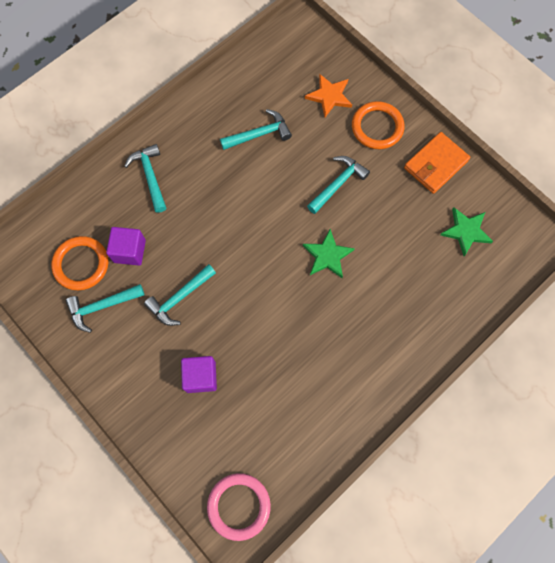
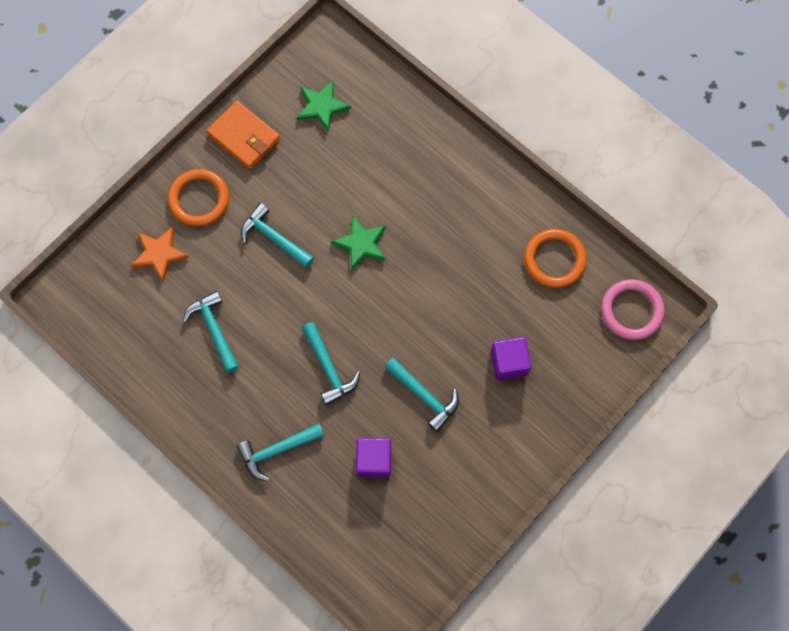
camera: 95 degrees left, 0 degrees up
orange ring [51,236,108,290] -> orange ring moved to [524,229,587,288]
turquoise hammer [65,284,144,333] -> turquoise hammer moved to [302,322,360,405]

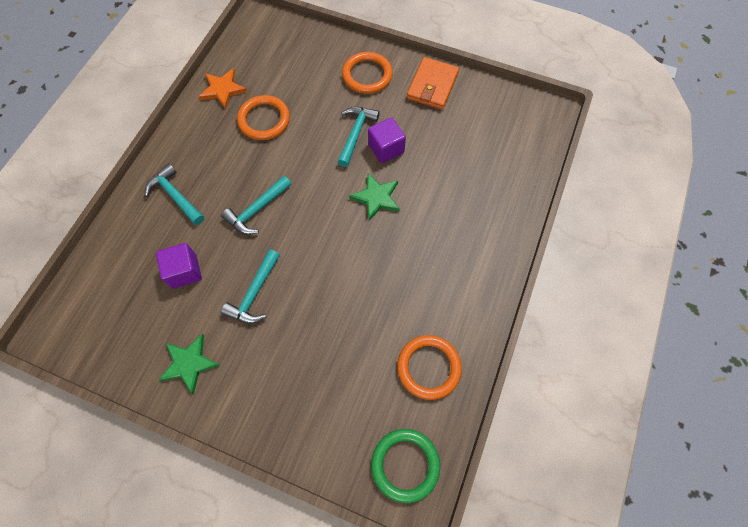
camera: 70 degrees right, 5 degrees down
orange star [131,227,189,282] -> orange star moved to [198,68,247,109]
turquoise hammer [183,291,239,373] -> orange ring [237,95,290,140]
green star [297,80,351,132] -> green star moved to [159,334,219,394]
purple cube [491,337,531,380] -> purple cube moved to [368,117,406,163]
pink ring [601,279,665,340] -> green ring [371,429,440,503]

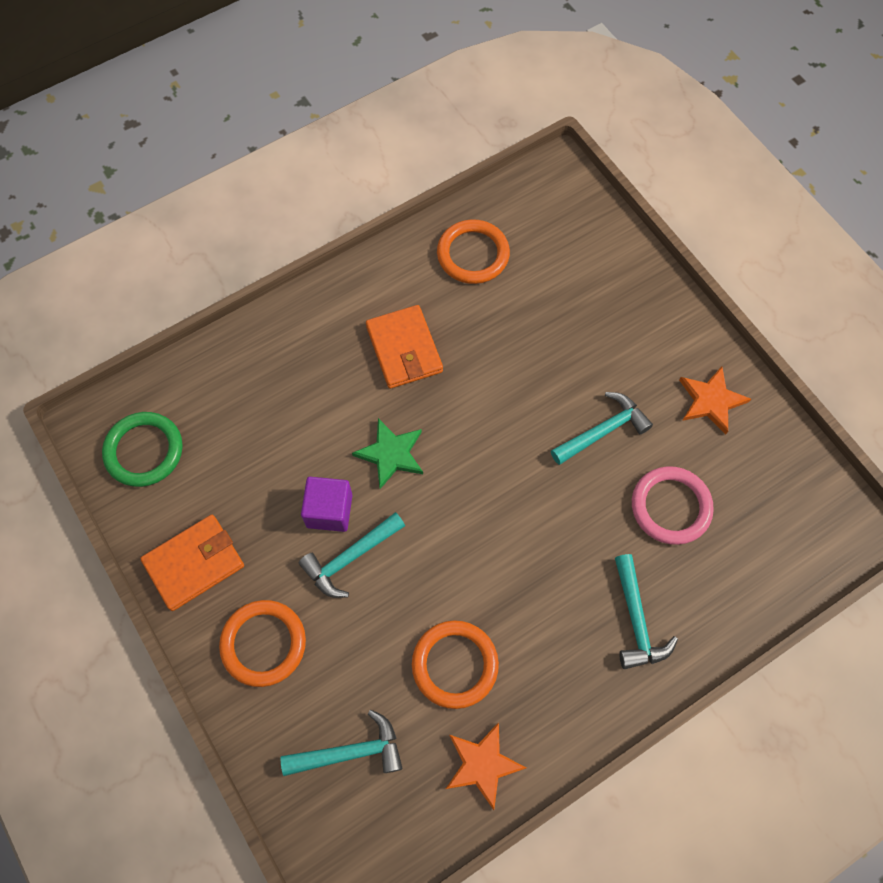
camera: 145 degrees left, 0 degrees up
purple cube [156,243,202,289] -> pink ring [632,466,714,545]
green star [159,334,219,394] -> orange star [679,366,751,434]
turquoise hammer [221,176,291,235] -> turquoise hammer moved to [281,710,402,776]
green ring [371,429,440,503] -> green ring moved to [102,412,183,487]
none -> orange wallet [366,305,443,389]

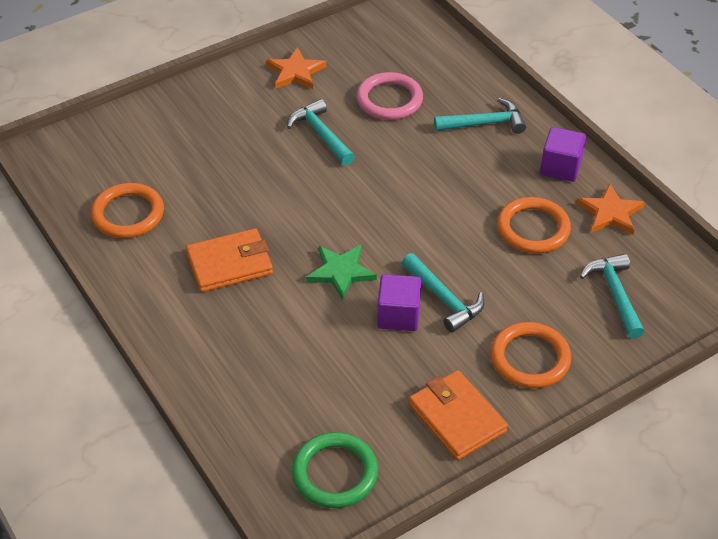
camera: 90 degrees left, 20 degrees down
none -> purple cube [540,127,586,182]

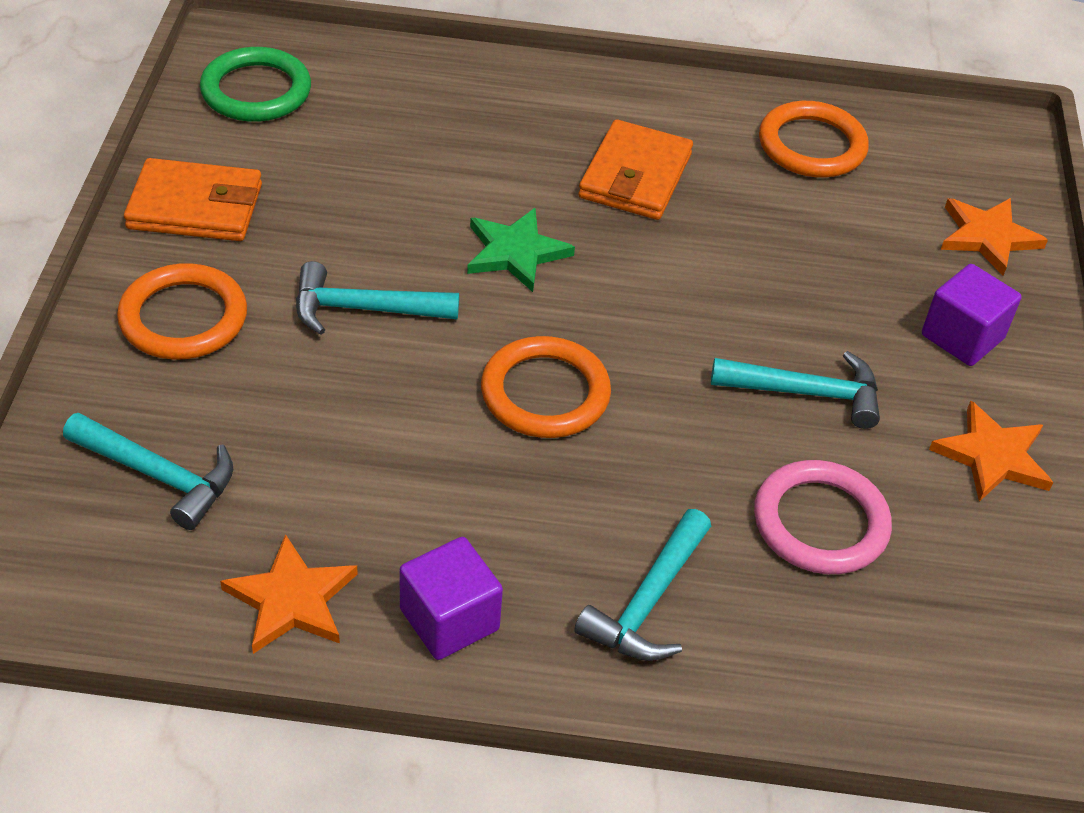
camera: 125 degrees right, 0 degrees up
purple cube [377,274,421,331] -> purple cube moved to [922,264,1022,366]
orange ring [497,197,571,253] -> orange ring moved to [481,336,611,438]
none -> orange star [941,198,1048,276]

